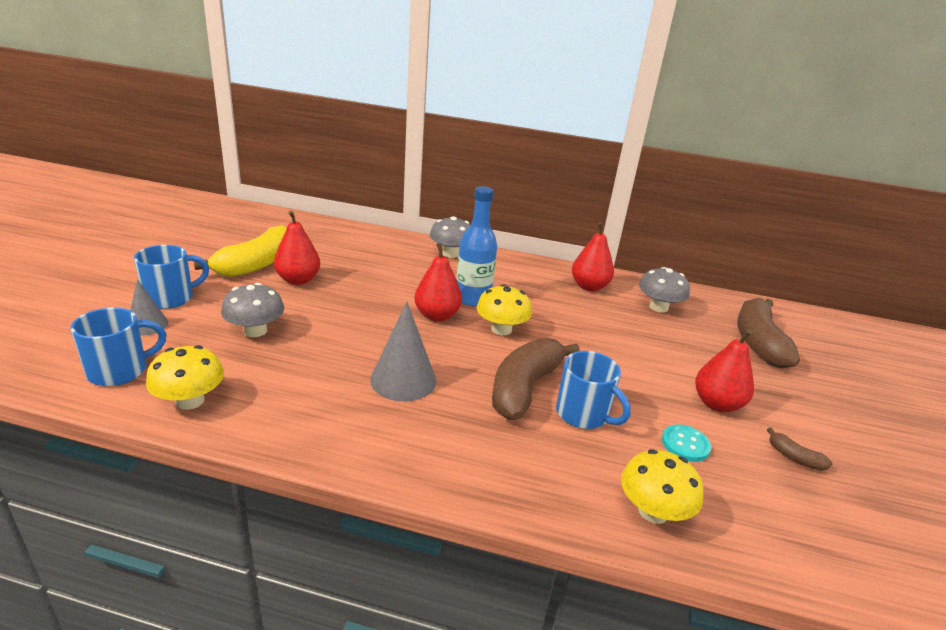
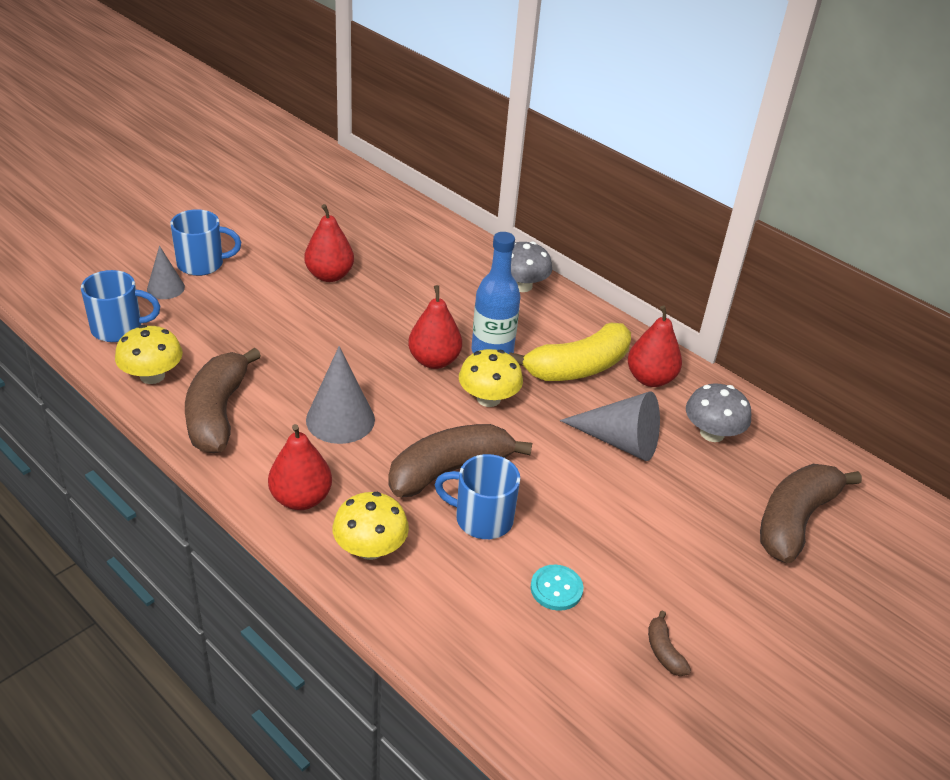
camera: 30 degrees right, 10 degrees up
yellow banana [194,225,287,277] -> yellow banana moved to [509,322,631,381]
grey mushroom [221,283,284,337] -> none
blue mug [556,351,631,429] -> blue mug turned 120 degrees clockwise [434,454,520,539]
yellow mushroom [621,449,704,524] -> yellow mushroom moved to [332,492,409,560]
red pear [695,329,754,413] -> red pear moved to [268,424,332,510]
none -> brown banana [185,348,261,453]
none -> grey cone [560,391,660,461]

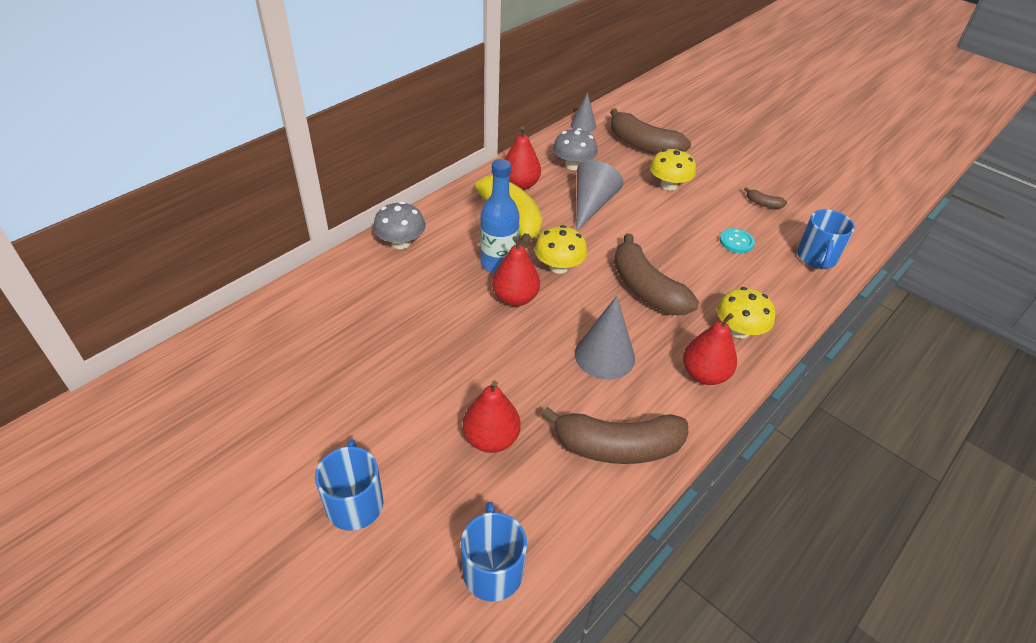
camera: 90 degrees left, 5 degrees up
yellow mushroom [115,325,183,384] -> yellow mushroom moved to [650,149,696,191]
grey cone [147,246,185,299] -> grey cone moved to [571,93,596,132]
red pear [304,204,354,282] -> red pear moved to [463,381,521,453]
blue mug [434,454,520,539] -> blue mug moved to [797,209,855,269]
brown banana [648,611,691,676] -> brown banana turned 45 degrees clockwise [744,187,787,209]

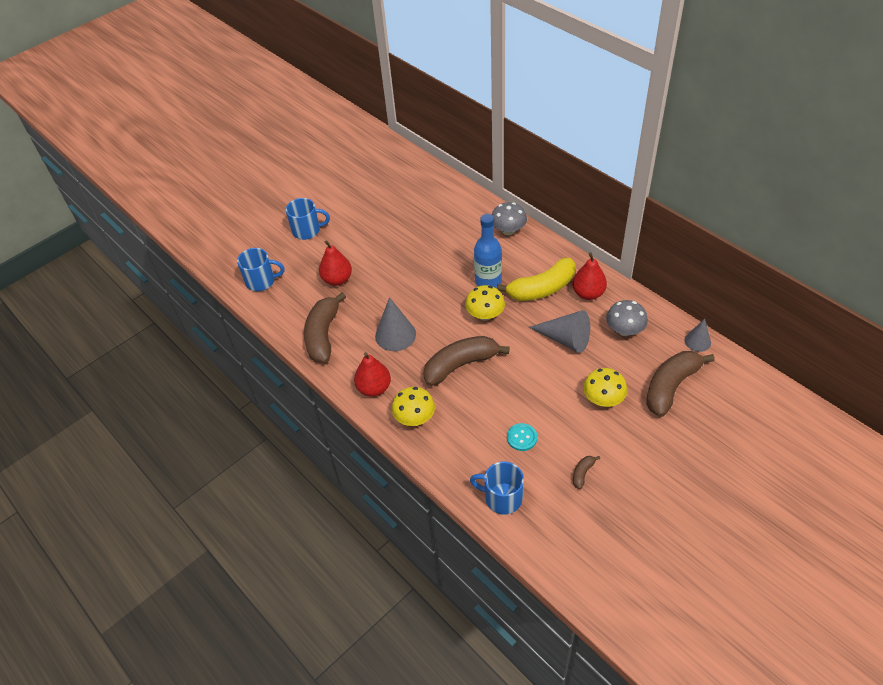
camera: 100 degrees right, 5 degrees up
red pear [492,236,540,306] -> none

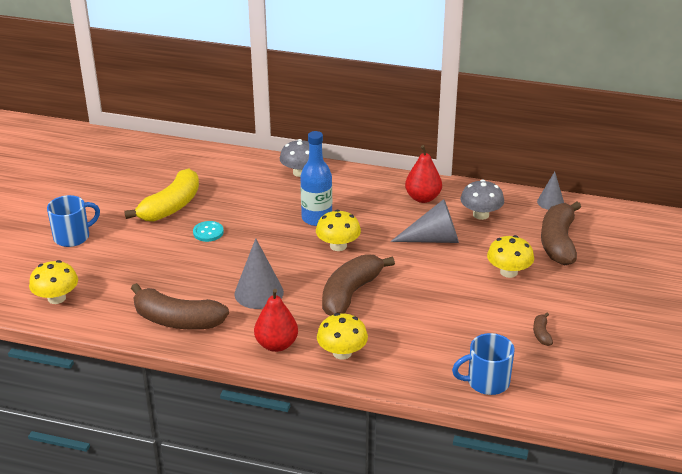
camera: 35 degrees left, 15 degrees down
blue mug [237,248,285,291] -> yellow mushroom [29,260,78,304]
brown banana [304,292,346,363] -> brown banana turned 45 degrees counterclockwise [131,283,229,330]
red pear [319,240,352,286] -> none
yellow banana [497,258,576,301] -> yellow banana moved to [124,168,199,222]
turquoise button [507,423,537,451] -> turquoise button moved to [193,221,224,242]

